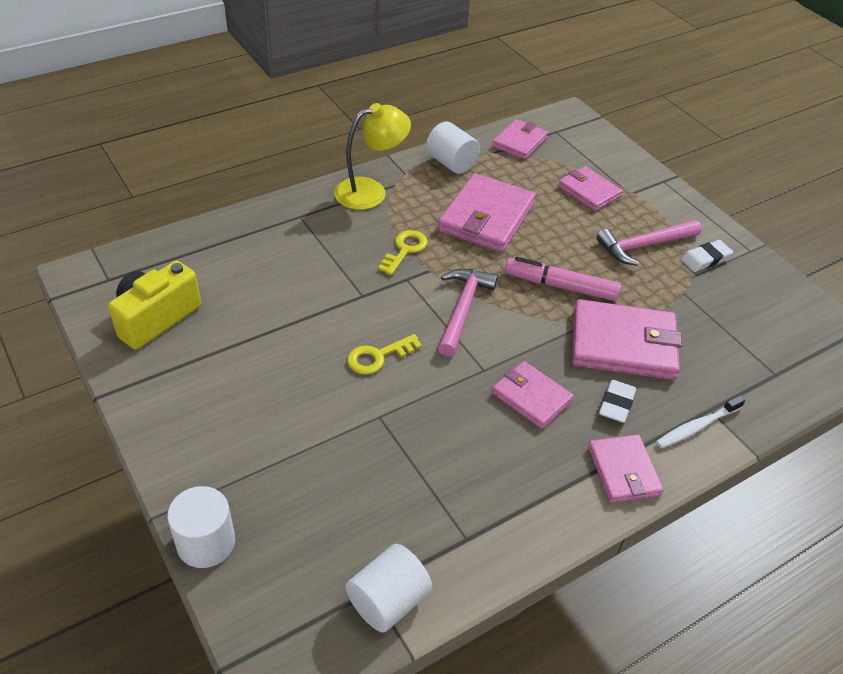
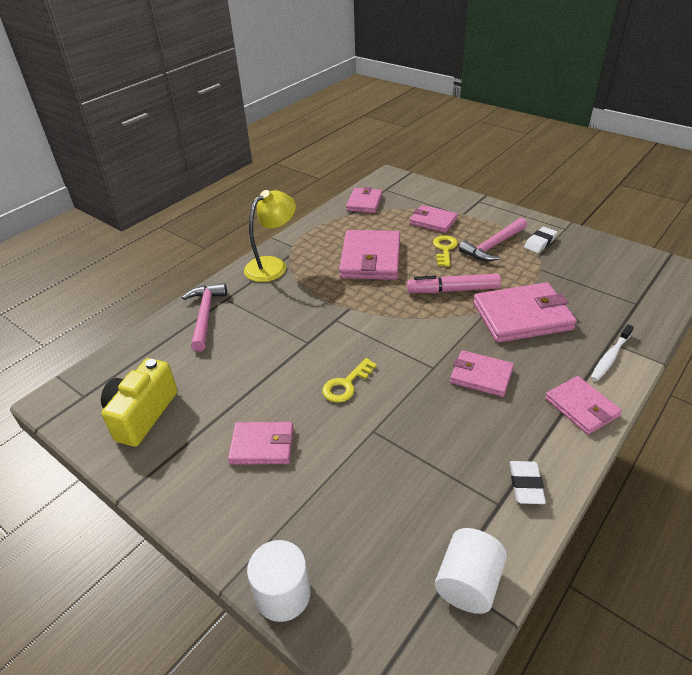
camera: 15 degrees left, 5 degrees down
yellow key [378,230,428,275] -> yellow key moved to [433,235,458,267]
white cylinder [426,122,480,174] -> none
pink hammer [438,269,498,357] -> pink hammer moved to [182,283,227,351]
white eraser [599,380,636,423] -> white eraser moved to [510,461,546,504]
none -> pink wallet [228,422,294,465]

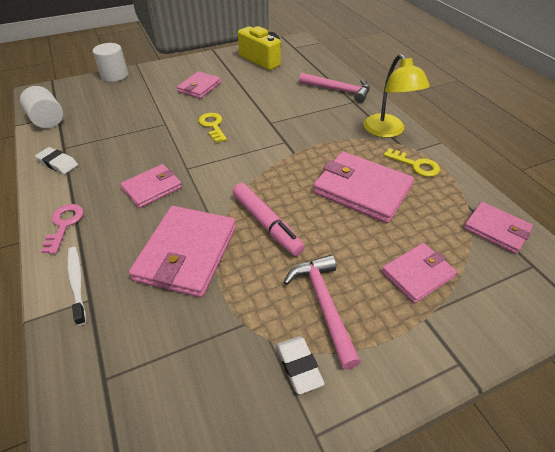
camera: 115 degrees right, 5 degrees up
pink marker [407,274,501,293] -> pink marker turned 120 degrees clockwise [233,183,305,256]
yellow key [433,235,458,267] -> yellow key moved to [383,148,440,177]
pink wallet [545,376,622,435] -> pink key [41,204,84,254]

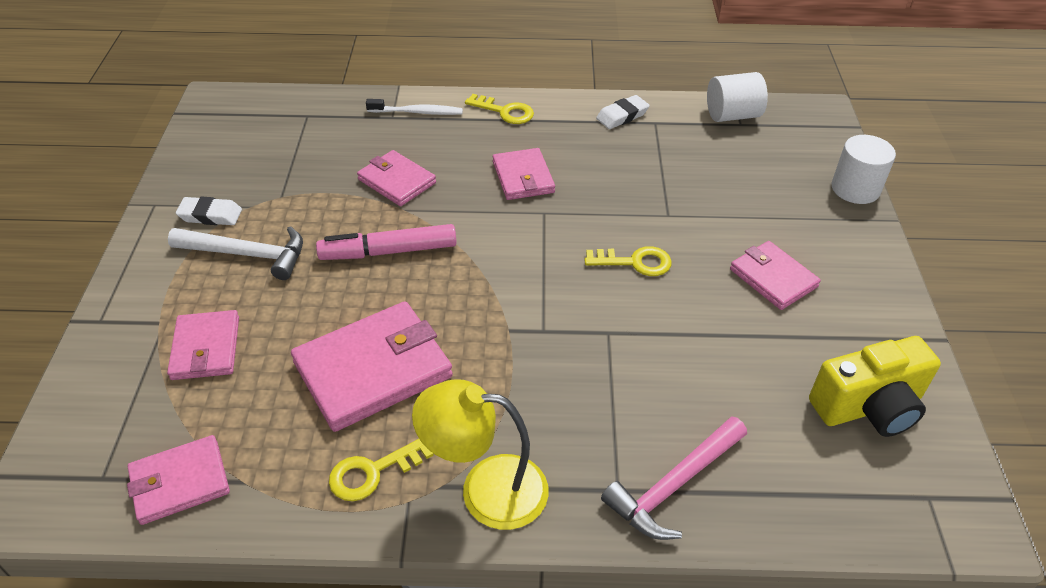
camera: 115 degrees right, 0 degrees up
pink key [41,204,84,254] -> yellow key [465,94,534,124]
pink wallet [129,206,236,297] -> pink wallet [357,150,436,206], size x0.60
pink hammer [284,255,361,370] -> white hammer [168,226,303,280]

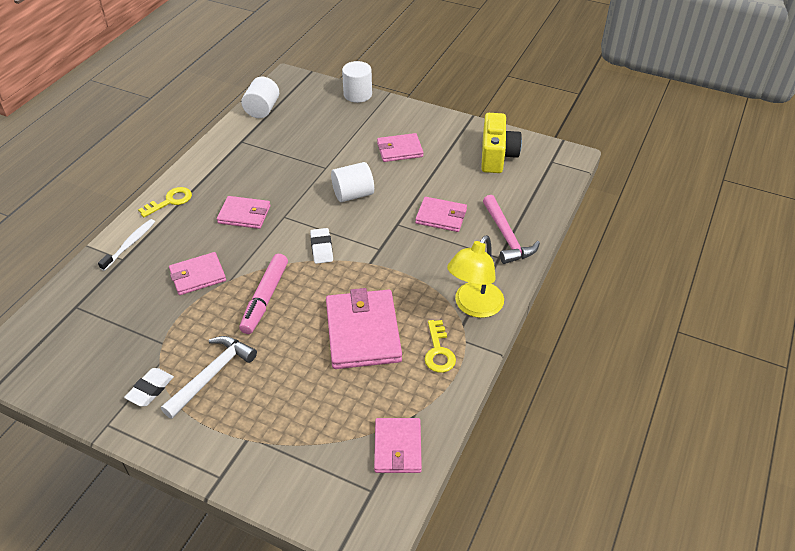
camera: 65 degrees left, 0 degrees up
pink wallet [167,310,239,380] -> pink wallet moved to [415,197,467,232]
yellow key [584,246,672,276] -> white cylinder [331,162,374,202]
white eraser [596,95,650,129] -> white eraser moved to [310,228,333,264]

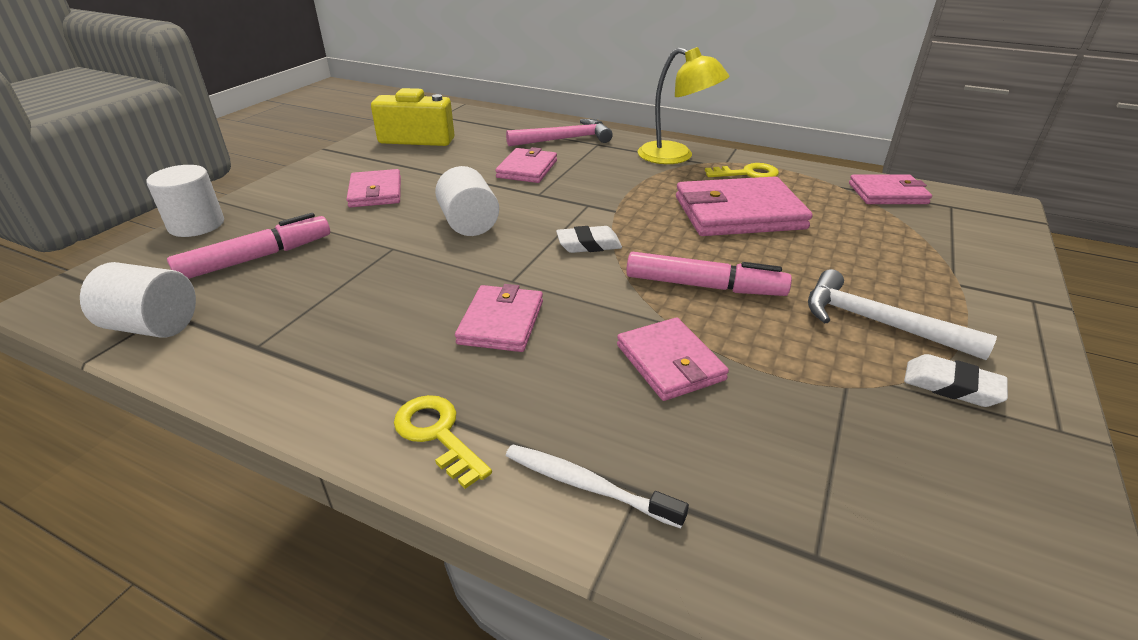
camera: 90 degrees left, 10 degrees down
none -> pink marker [167,213,330,279]

